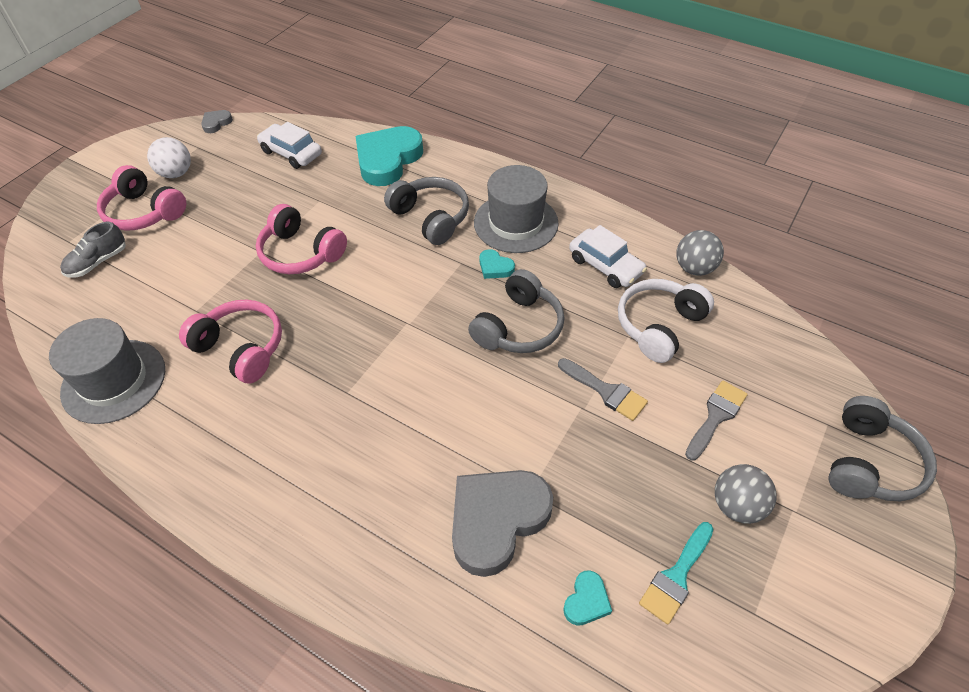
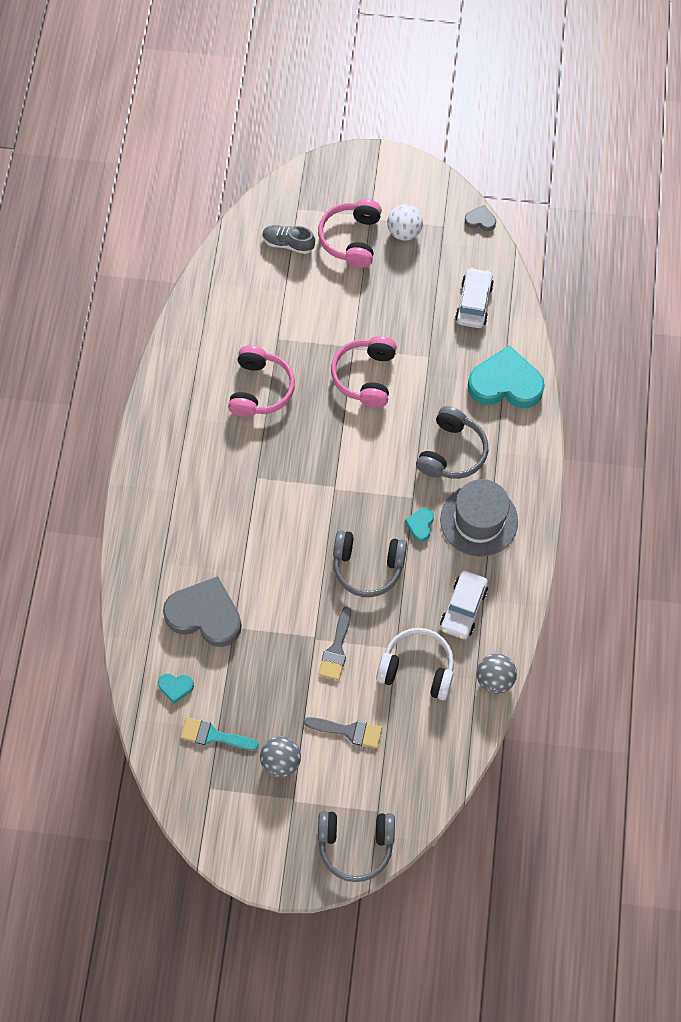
camera: 65 degrees right, 15 degrees up
grey hat [49,318,165,424] -> none

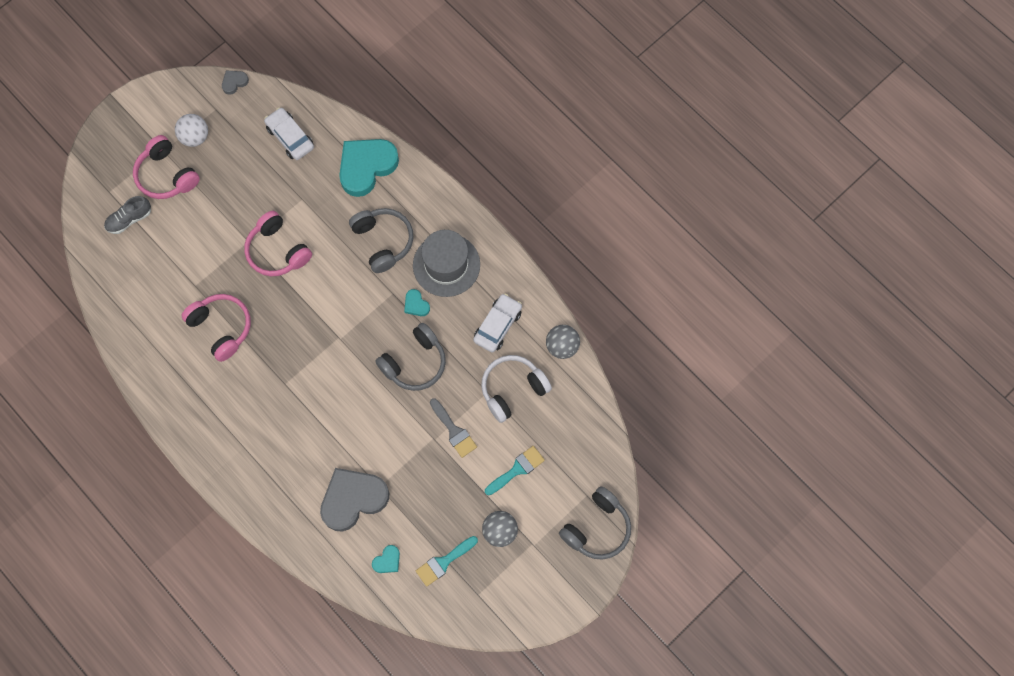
camera: 50 degrees left, 5 degrees up
grey brush [304,717,382,748] -> turquoise brush [485,446,545,495]
white car [440,571,488,639] -> white car turned 120 degrees counterclockwise [473,294,522,353]

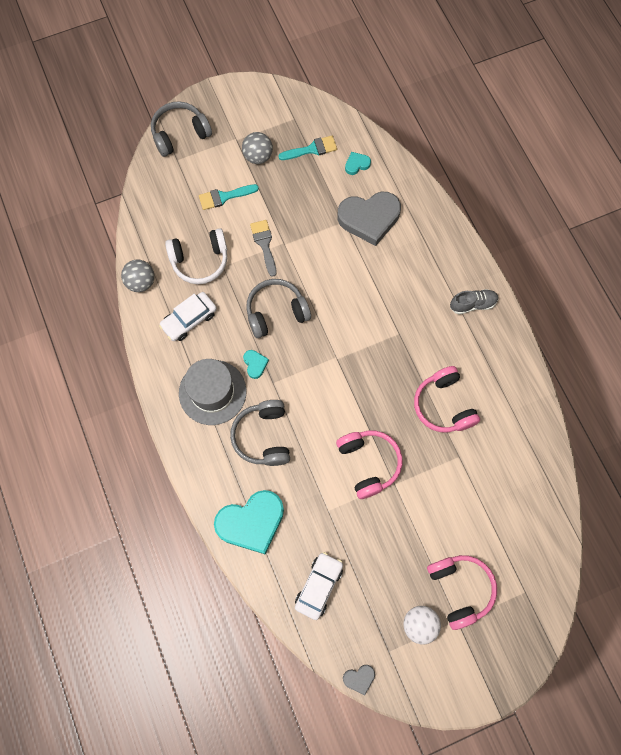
camera: 160 degrees left, 0 degrees up
grey shoe [104,196,151,234] -> grey shoe moved to [450,289,499,314]
white car [264,107,314,160] -> white car turned 135 degrees counterclockwise [295,552,343,620]

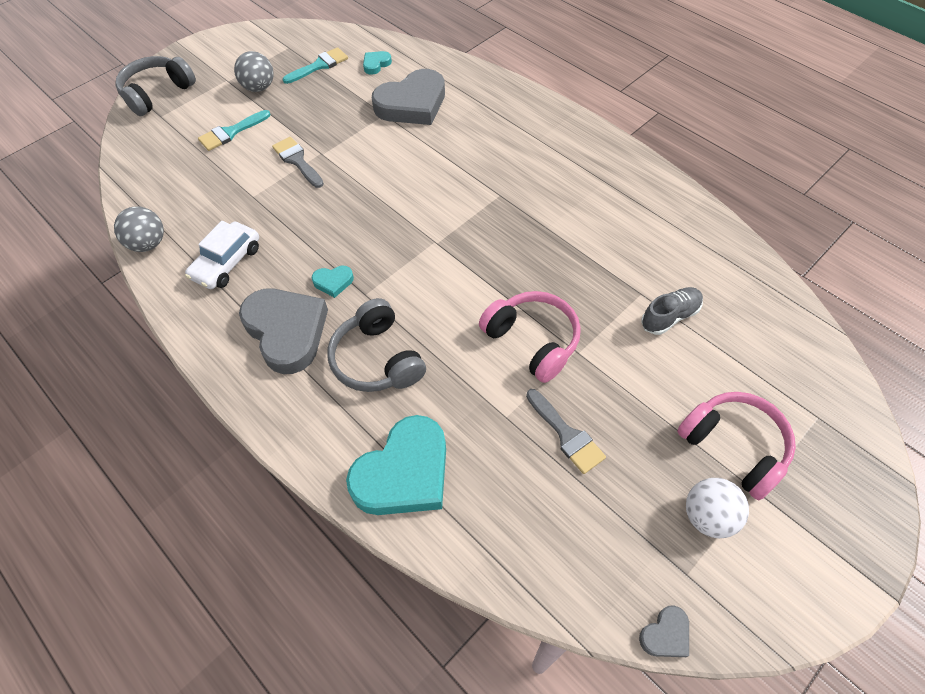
camera: 20 degrees left, 15 degrees down
white headphones [165,228,227,284] -> none
grey hat [179,359,247,425] -> grey heart [239,288,328,374]
turquoise heart [243,350,269,379] -> turquoise heart turned 120 degrees clockwise [312,266,354,298]
grey headphones [246,279,311,338] -> none
white car [295,552,343,620] -> none
pink headphones [414,366,480,432] -> none
grey shoe [450,289,499,314] -> grey shoe moved to [641,287,703,335]
none -> grey brush [526,389,606,474]

